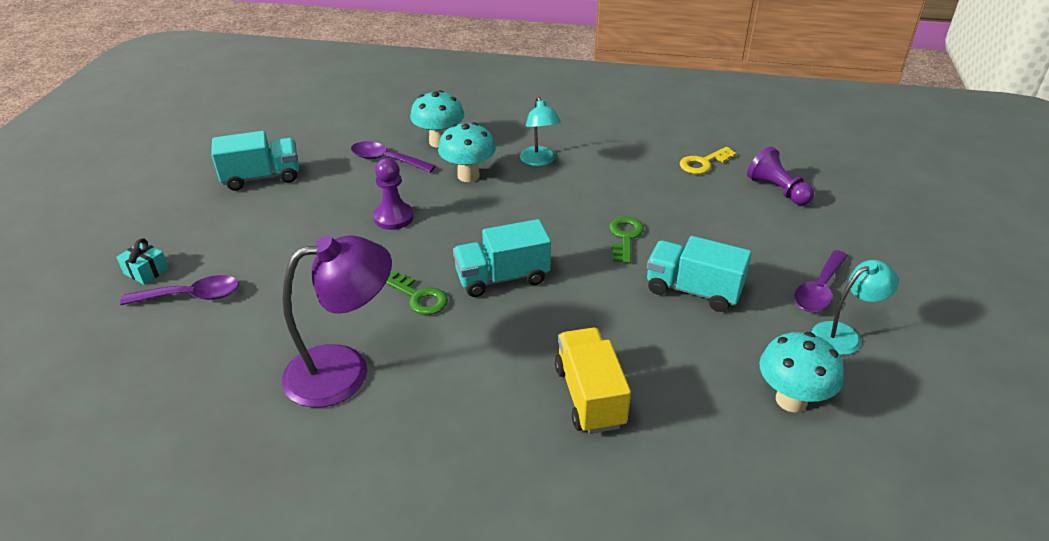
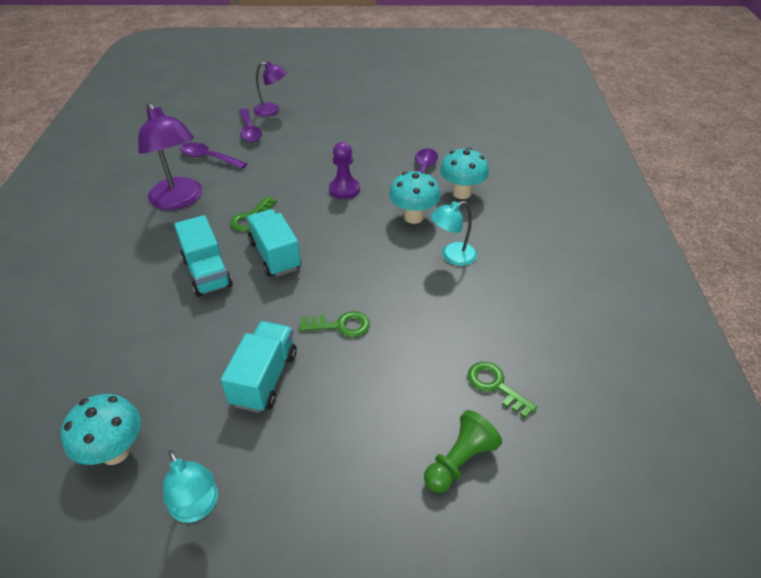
camera: 80 degrees right, 5 degrees up
turquoise gift [116,238,169,285] -> purple lamp [254,61,287,116]
turquoise truck [211,131,299,191] -> turquoise truck moved to [174,215,233,297]
yellow truck [555,327,631,434] -> none
yellow key [680,147,737,174] -> green key [467,362,537,418]
purple pawn [747,147,814,205] -> green pawn [424,410,502,493]
purple spoon [794,250,848,312] -> purple spoon moved to [180,142,247,169]

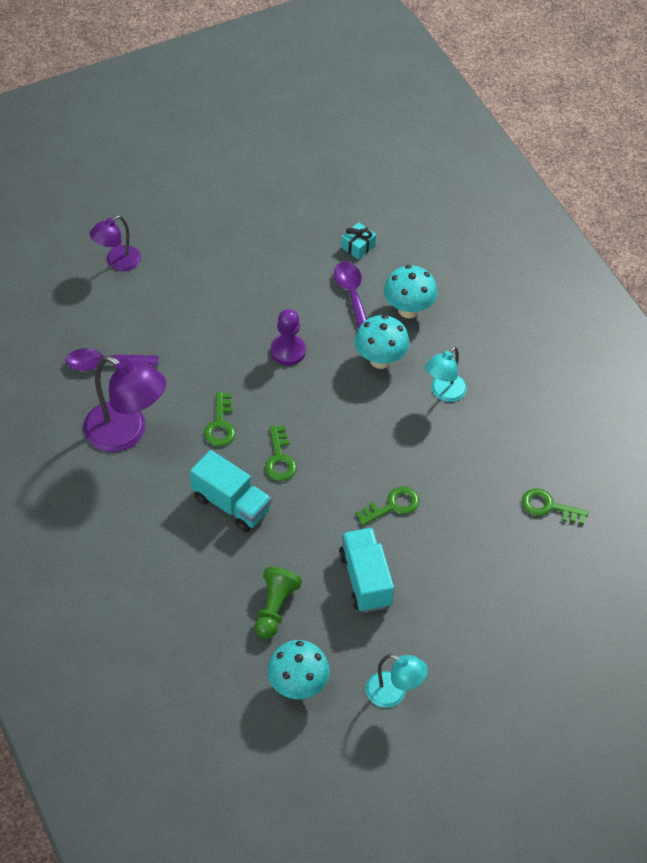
camera: 30 degrees left, 10 degrees up
purple spoon [239,108,262,142] -> none
turquoise truck [246,209,301,277] -> green key [265,426,297,481]
purple lamp [254,61,287,116] -> purple lamp turned 150 degrees clockwise [90,215,141,271]
green pawn [424,410,502,493] -> green pawn moved to [255,567,302,639]
none -> turquoise gift [341,222,376,260]

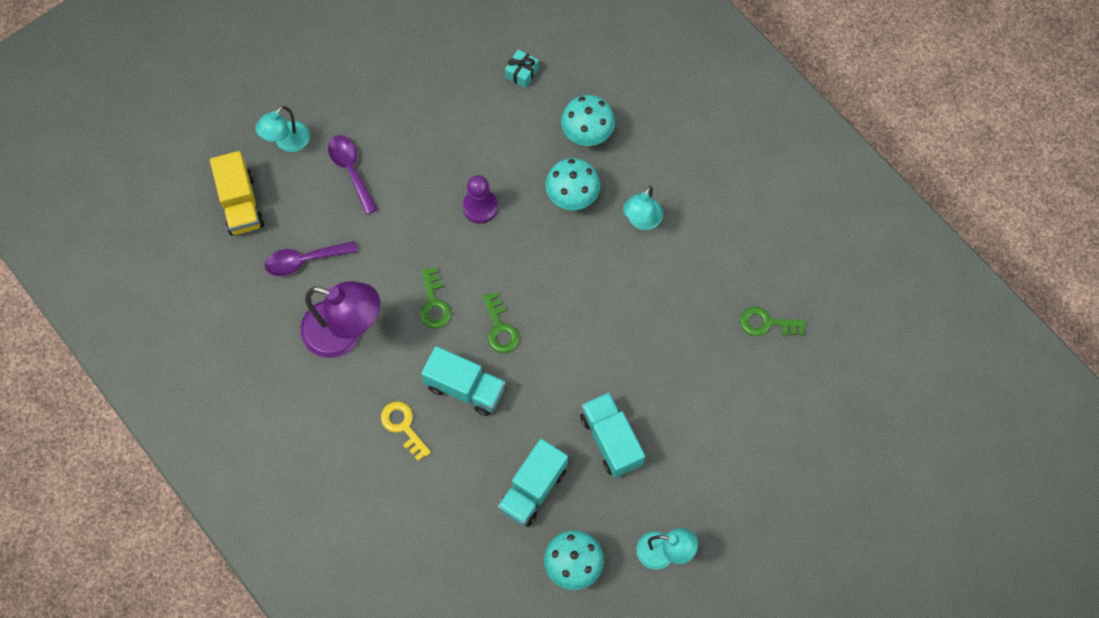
camera: 10 degrees left, 15 degrees up
purple lamp [90,215,141,271] -> turquoise lamp [255,106,310,152]
green pawn [255,567,302,639] -> turquoise truck [497,439,568,527]
purple spoon [334,262,367,329] -> purple spoon moved to [328,135,378,215]
green key [355,487,420,526] -> none
none -> yellow truck [210,151,264,235]
none -> yellow key [381,401,431,461]

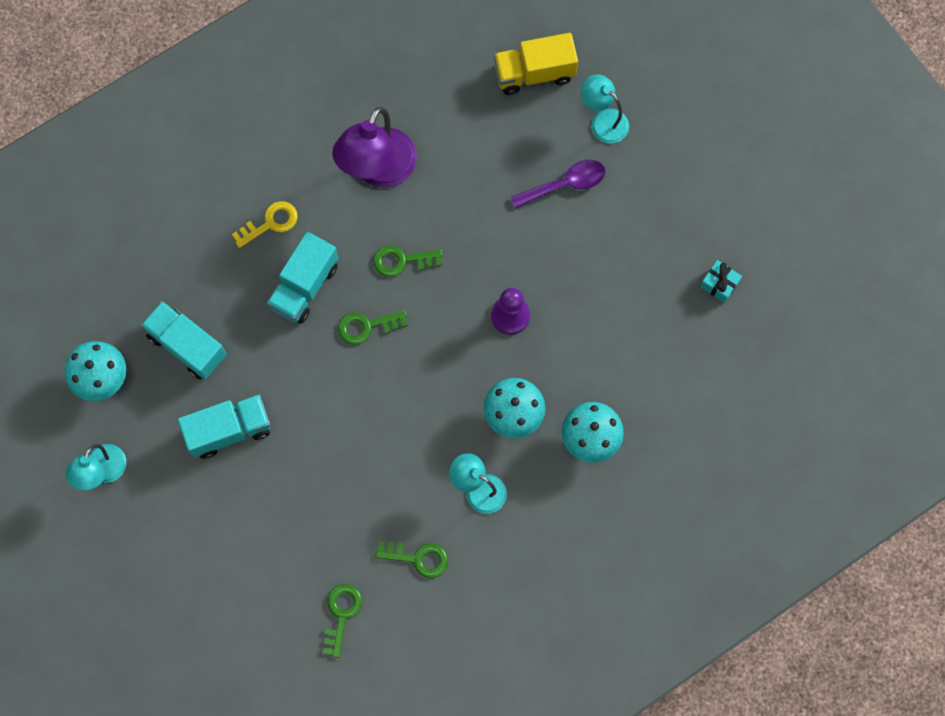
camera: 95 degrees right, 5 degrees up
purple spoon [265,241,357,276] -> none
turquoise gift [505,50,539,88] -> turquoise gift moved to [700,260,742,303]
none -> green key [375,541,448,578]

